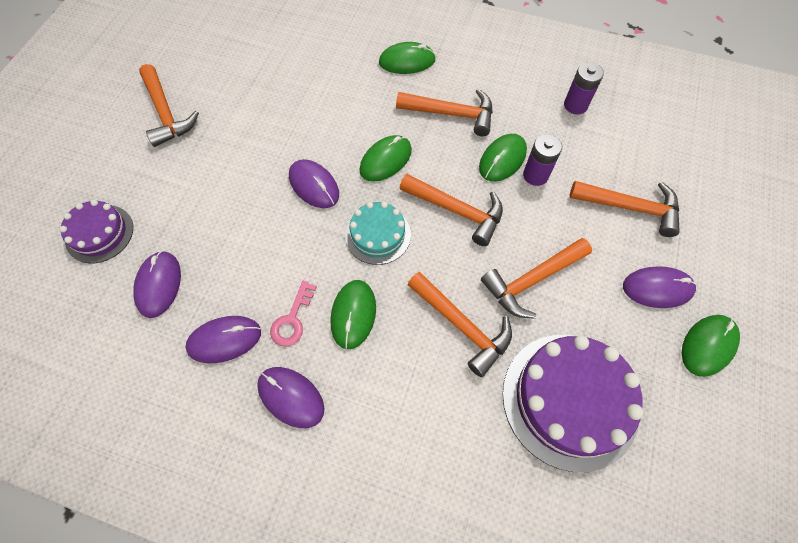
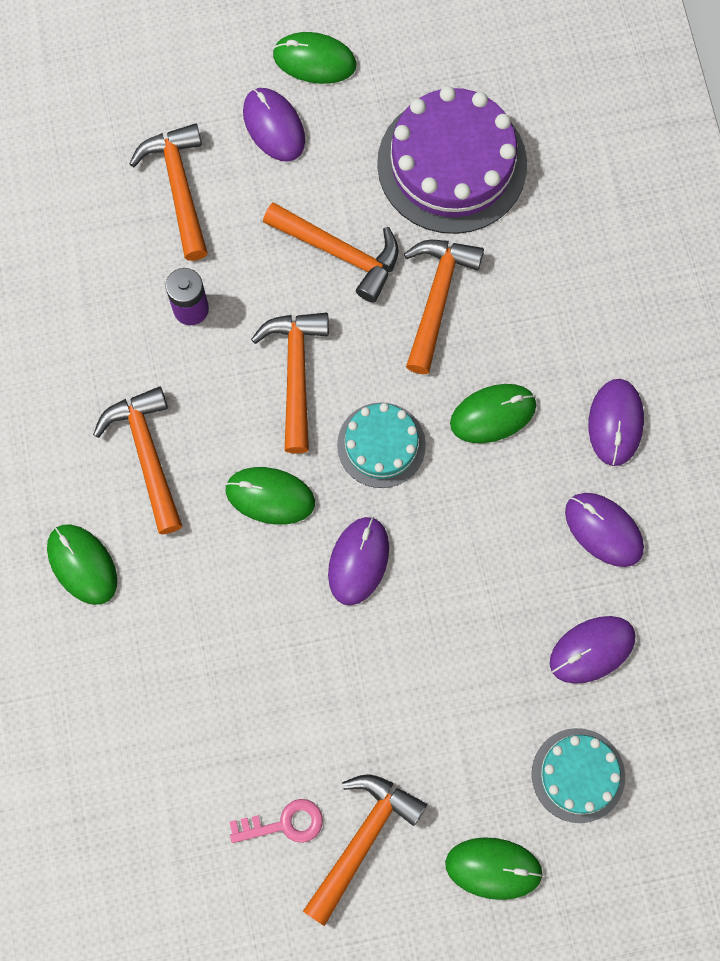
camera: 120 degrees left, 10 degrees up
purple cake [59,200,133,263] -> turquoise cake [532,728,625,823]
pink key [270,281,317,346] -> pink key moved to [230,799,323,843]
green mouse [479,134,527,182] -> green mouse moved to [445,837,543,900]
purple battery [564,62,604,115] -> none

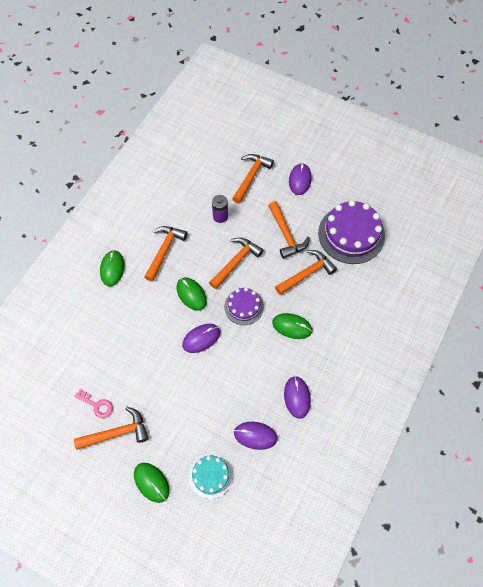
camera: 40 degrees right, 10 degrees down
green mouse [273,32,356,84] -> none
turquoise cake [337,402,426,488] -> purple cake [224,287,264,325]
purple mouse [589,379,644,466] -> none

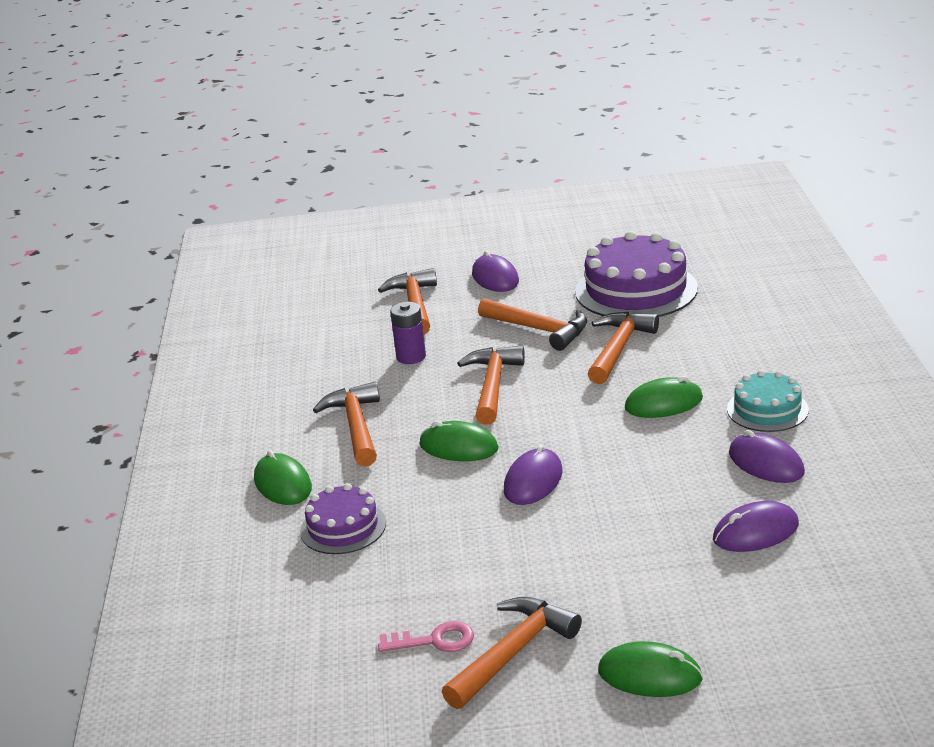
camera: 30 degrees left, 35 degrees down
turquoise cake [189,454,233,499] -> turquoise cake moved to [727,370,809,432]
purple cake [224,287,264,325] -> purple cake moved to [300,483,386,554]

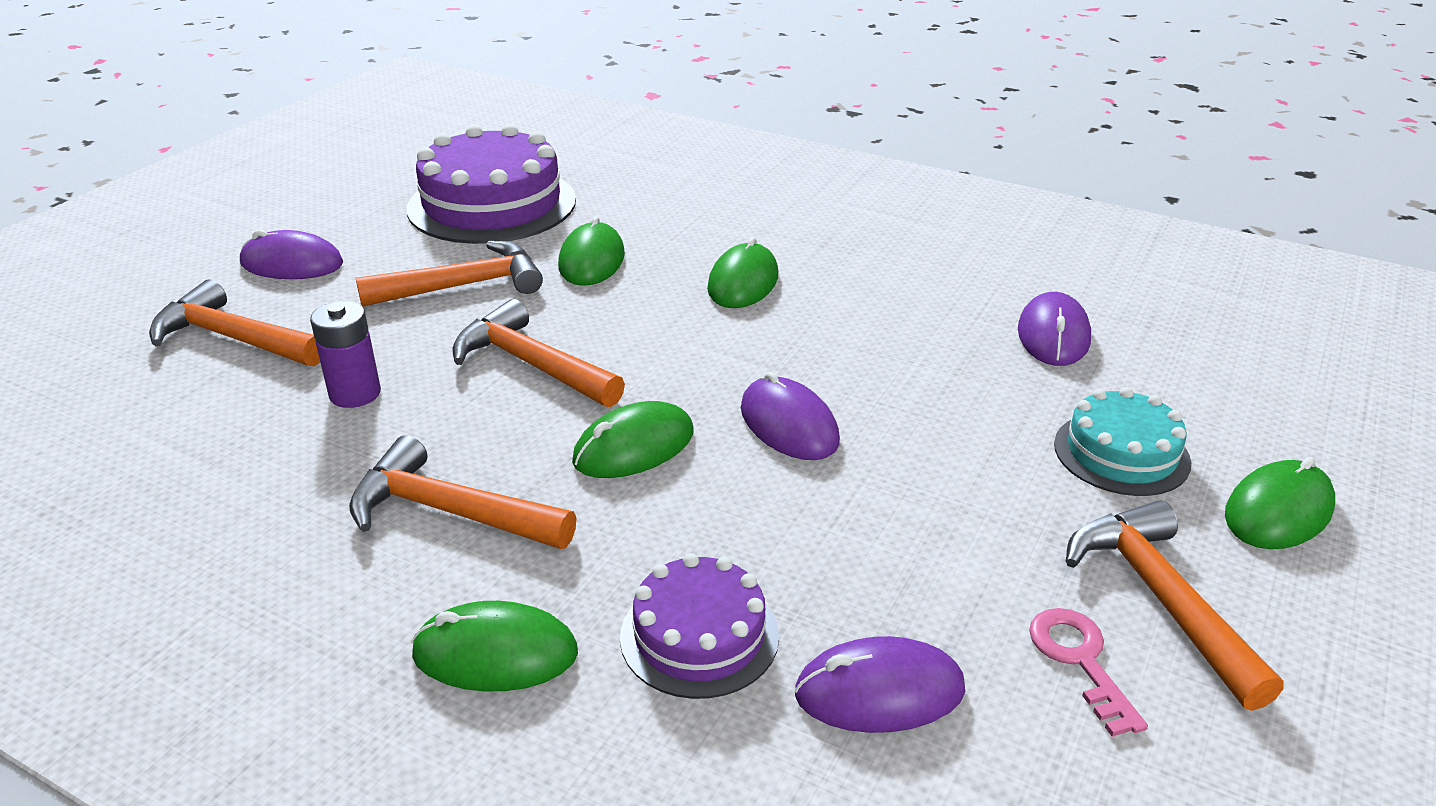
camera: 60 degrees left, 5 degrees up
pink key [378,621,474,652] -> pink key turned 45 degrees counterclockwise [1029,608,1148,737]
orange hammer [588,312,659,384] -> green mouse [558,216,625,286]
turquoise cake [727,370,809,432] -> turquoise cake moved to [1054,387,1191,496]
purple mouse [729,430,805,483] -> purple mouse moved to [794,636,965,733]

